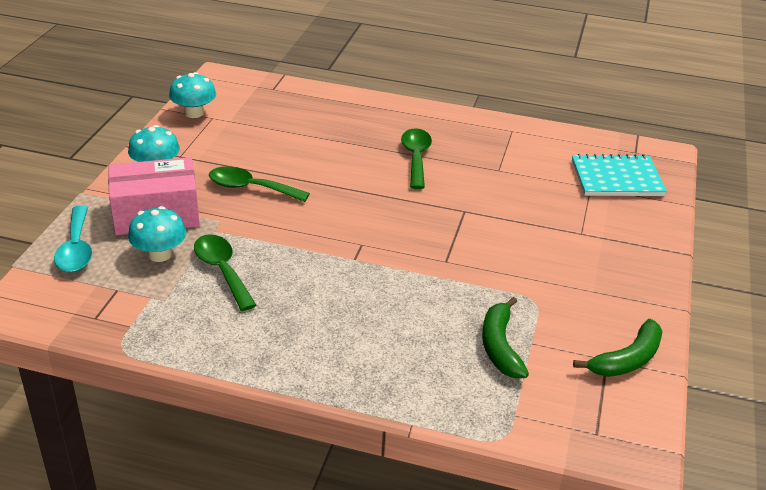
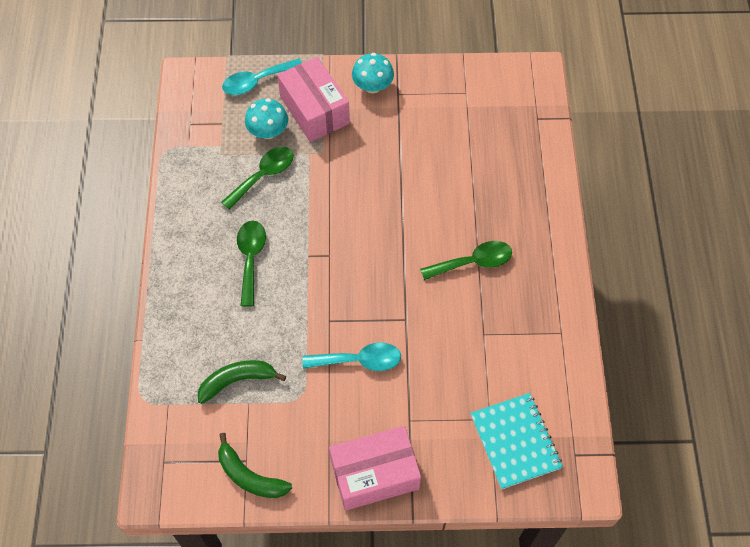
camera: 75 degrees right, 25 degrees up
turquoise mushroom [169,72,216,118] -> none
green spoon [209,166,310,202] -> green spoon moved to [237,221,266,307]
none -> turquoise spoon [303,342,401,371]
none -> pink box [329,426,421,511]

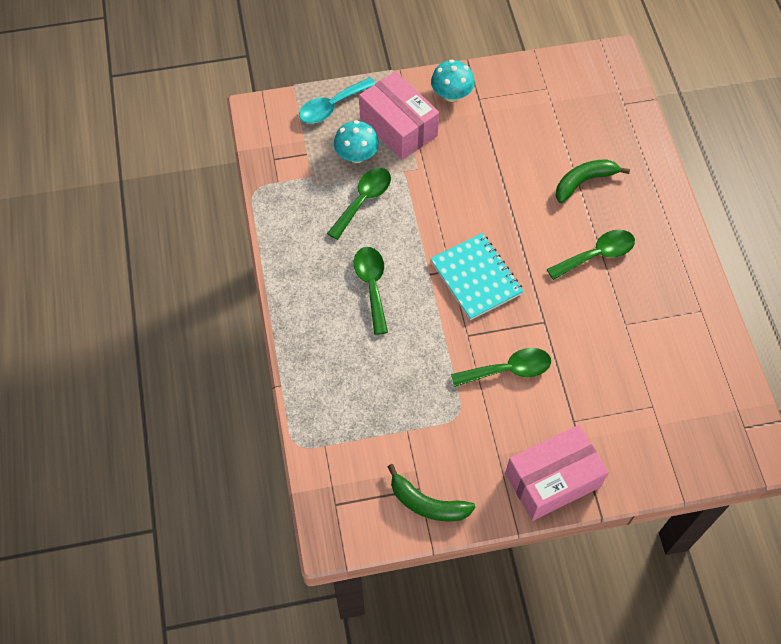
camera: 10 degrees left, 0 degrees up
green banana [198,360,286,404] -> green banana moved to [556,159,630,203]
turquoise spoon [303,342,401,371] -> green spoon [451,348,551,387]
turquoise notebook [471,393,563,489] -> turquoise notebook moved to [430,233,524,320]

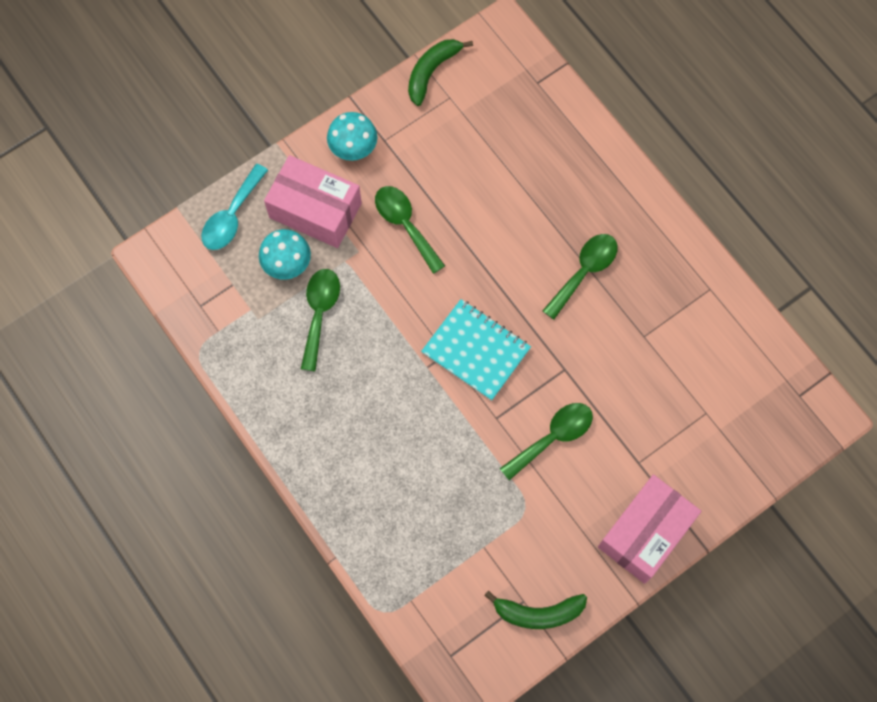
camera: 25 degrees left, 10 degrees up
green spoon [354,247,388,335] -> green spoon moved to [375,186,445,274]
green banana [556,159,630,203] -> green banana moved to [408,39,473,106]

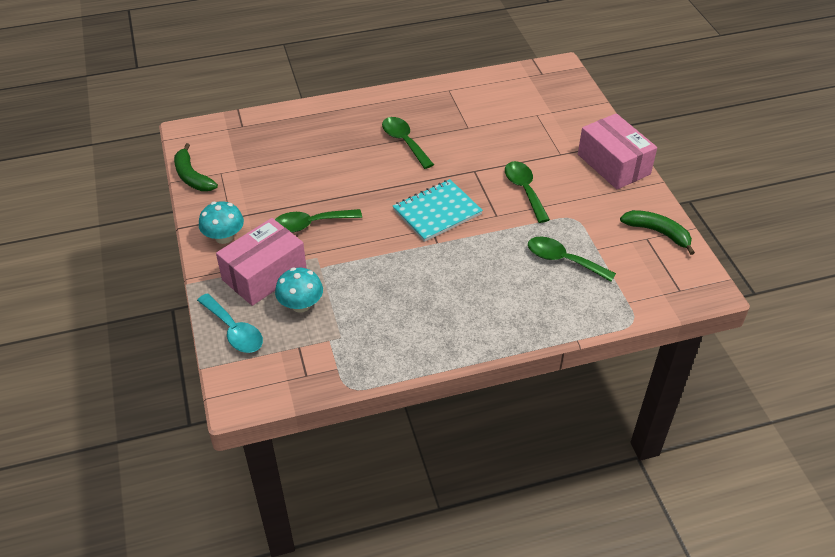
camera: 70 degrees left, 25 degrees down
green spoon [301,269,340,371] -> green spoon moved to [528,237,616,282]
green banana [484,591,587,629] -> green banana turned 75 degrees counterclockwise [620,210,695,255]

